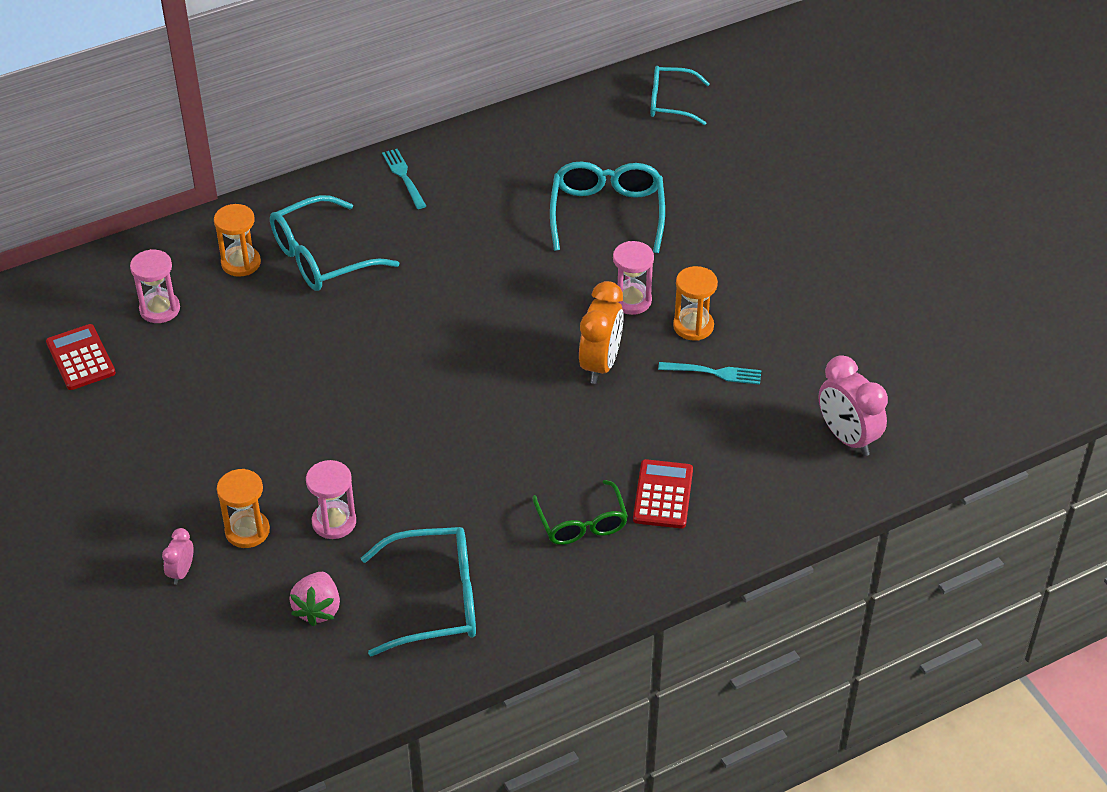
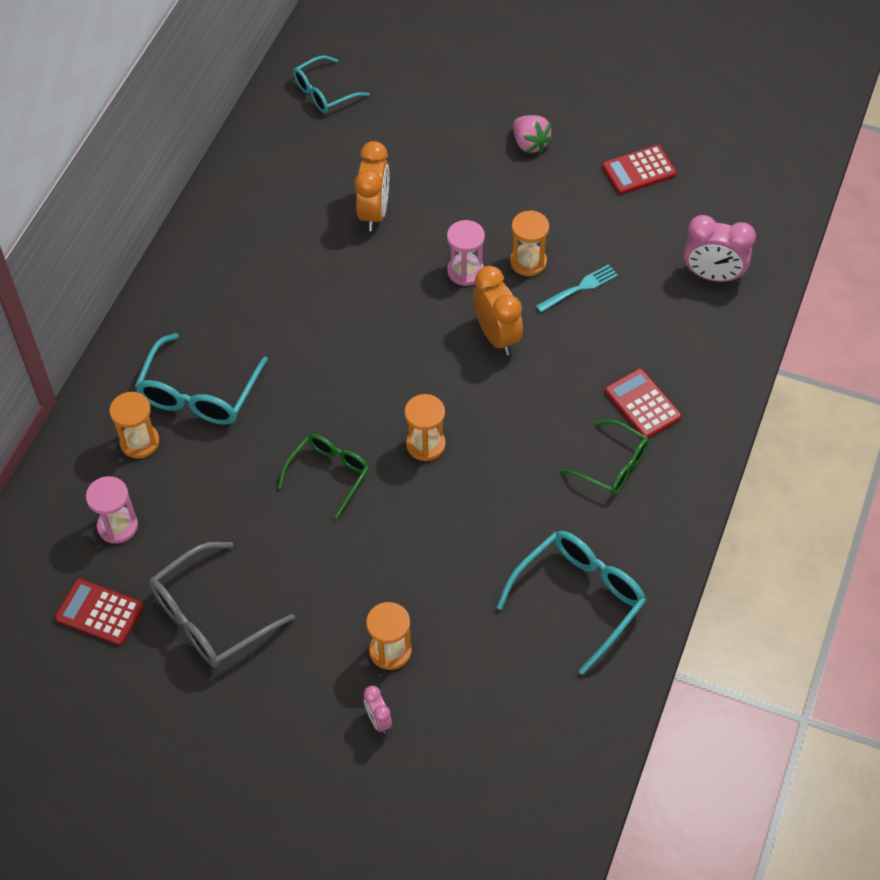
camera: 40 degrees left, 10 degrees up
pink strawberry [289,572,340,626] -> pink strawberry moved to [513,115,553,153]
pink hourglass [306,460,356,539] -> none
turquoise fork [382,149,426,209] -> none
turquoise glasses [550,162,665,253] -> orange clock [354,141,389,231]
none -> grey glasses [149,542,295,667]
none -> green glasses [278,434,369,519]
none -> orange hourglass [404,394,446,461]
none -> red calculator [602,145,677,195]

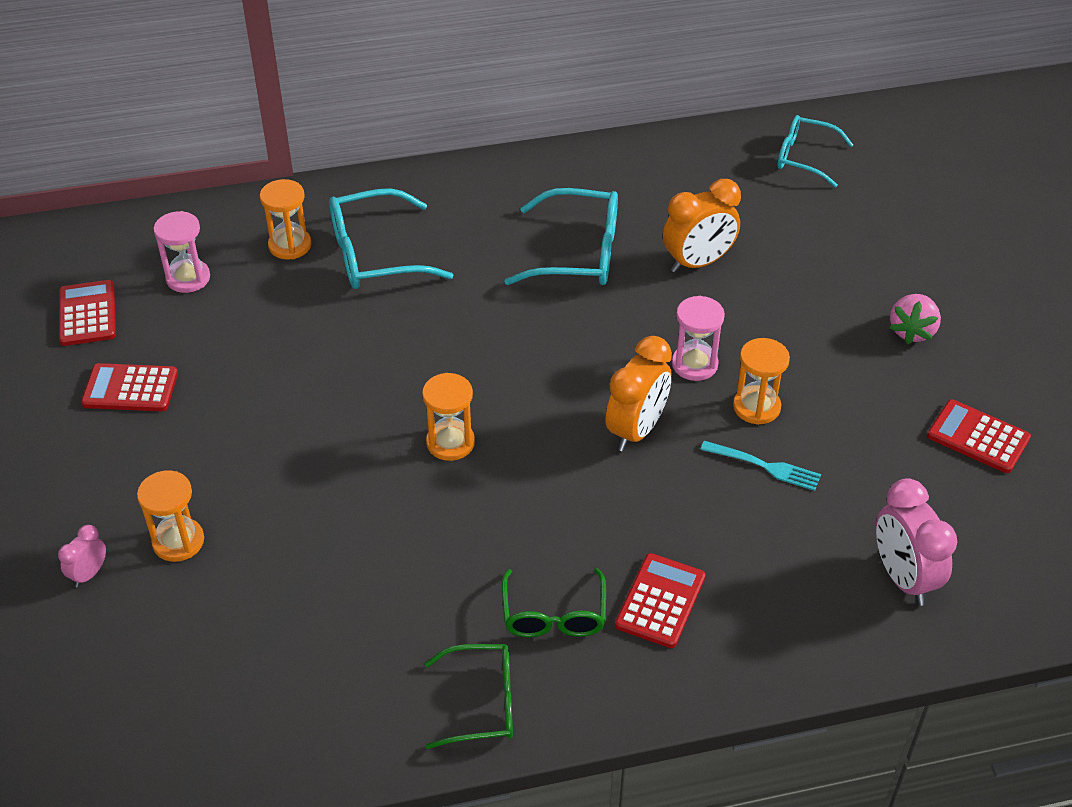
camera: 55 degrees right, 10 degrees down
grey glasses [149,542,295,667] -> red calculator [81,363,178,411]
green glasses [278,434,369,519] -> green glasses moved to [425,644,513,749]
turquoise glasses [497,531,646,675] -> turquoise glasses moved to [504,188,618,285]

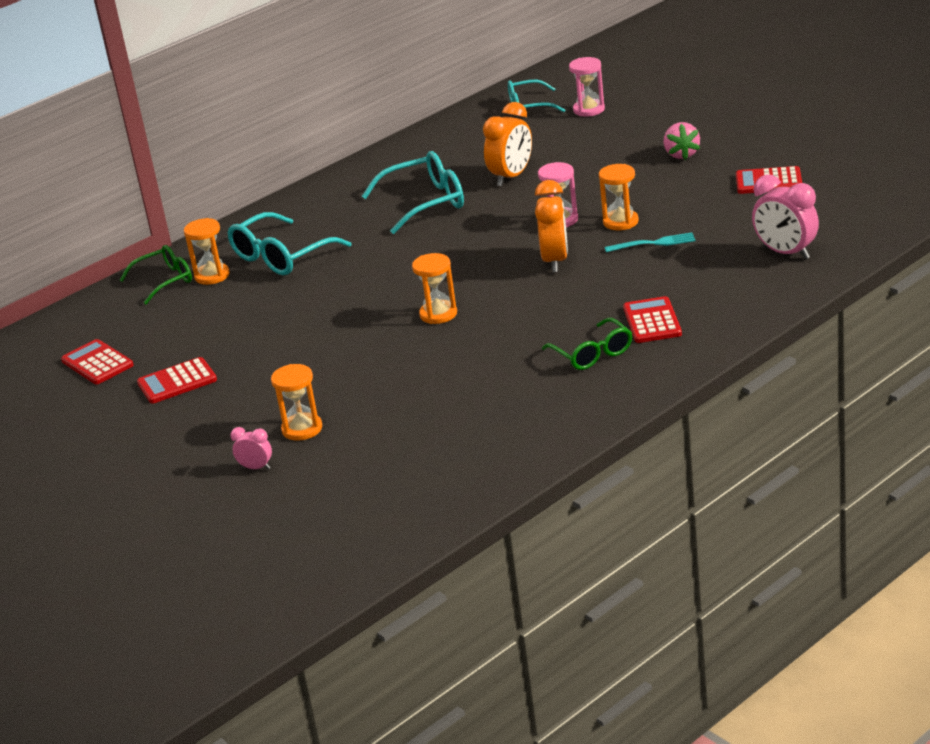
camera: 25 degrees left, 15 degrees down
pink clock [58,525,106,587] -> pink clock turned 105 degrees clockwise [230,427,272,470]
pink hourglass [154,211,210,293] -> pink hourglass moved to [569,57,605,117]
green glasses [425,644,513,749] -> green glasses moved to [119,245,192,304]

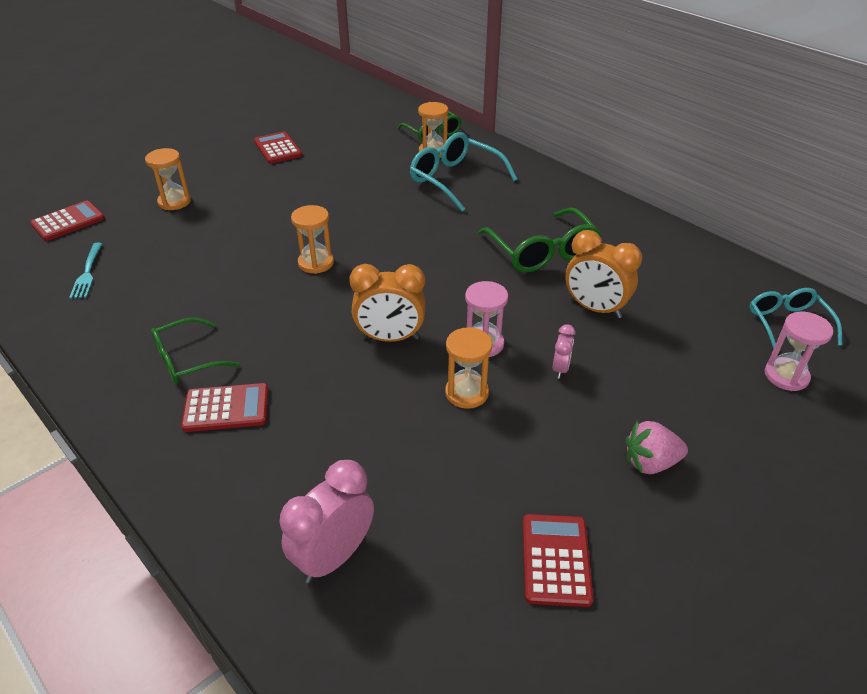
camera: 85 degrees right, 10 degrees up
red calculator [61,339,134,384] -> red calculator moved to [30,200,105,241]
pink clock [230,427,272,470] -> pink clock moved to [553,324,575,379]
turquoise glasses [362,151,464,234] -> green glasses [478,208,601,272]
turquoise fork [604,232,696,252] -> turquoise fork moved to [69,242,102,299]

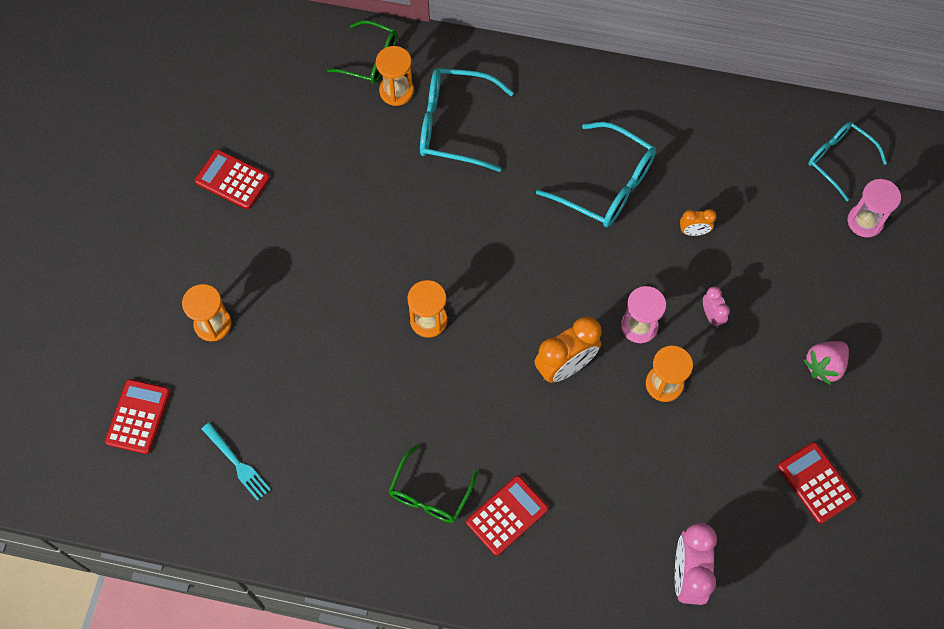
camera: 35 degrees left, 25 degrees up
green glasses [478,208,601,272] -> turquoise glasses [536,122,656,227]
orange clock [565,230,642,318] -> orange clock [680,209,717,236], size x0.52

